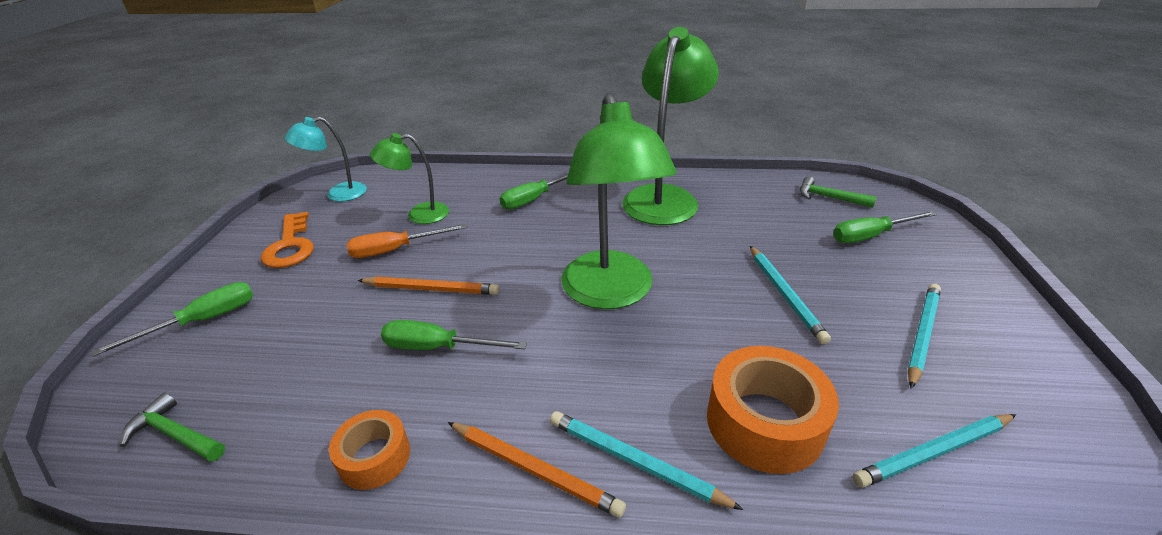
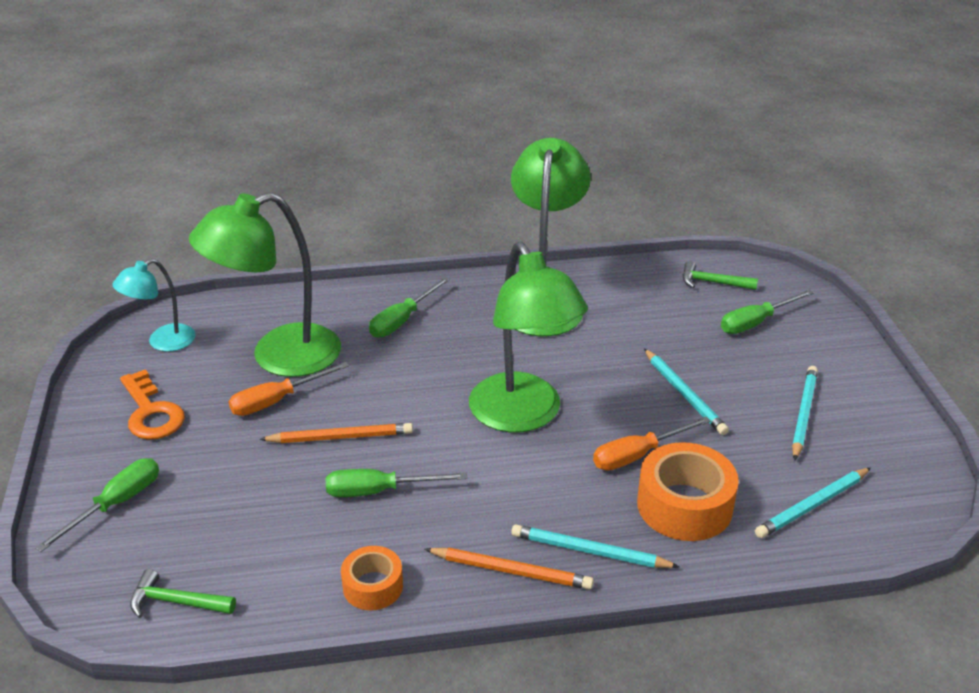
camera: 15 degrees left, 0 degrees up
green lamp [370,133,449,224] -> green lamp [189,192,341,377], size x1.87
none -> orange screwdriver [593,417,711,471]

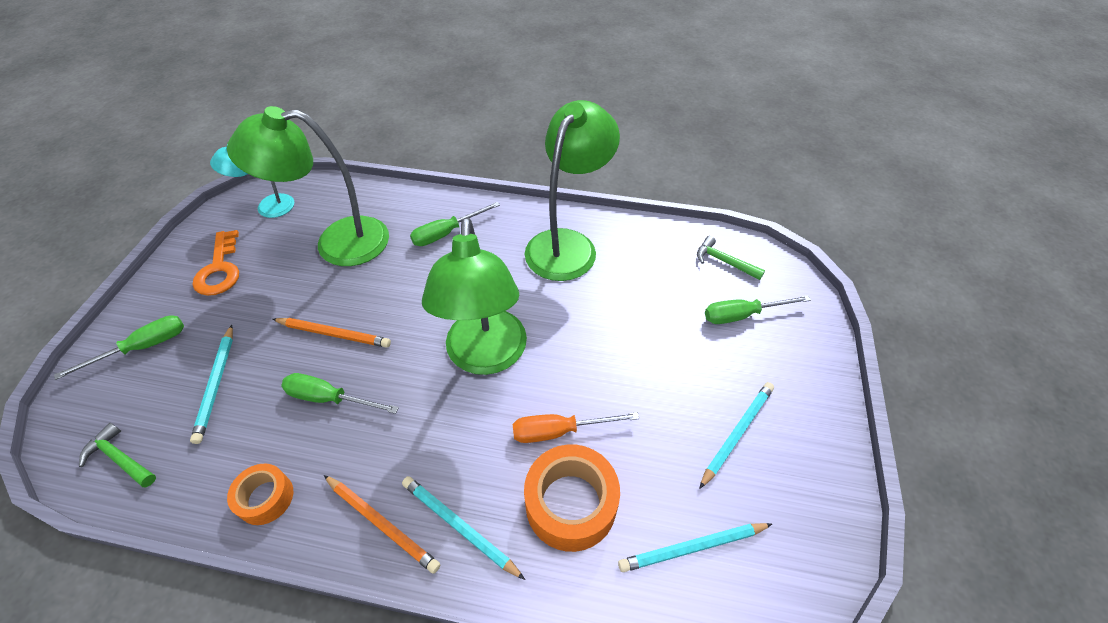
camera: 20 degrees right, 15 degrees up
orange screwdriver [229,362,349,416] -> none
turquoise pencil [644,349,729,435] -> turquoise pencil moved to [190,325,233,444]

